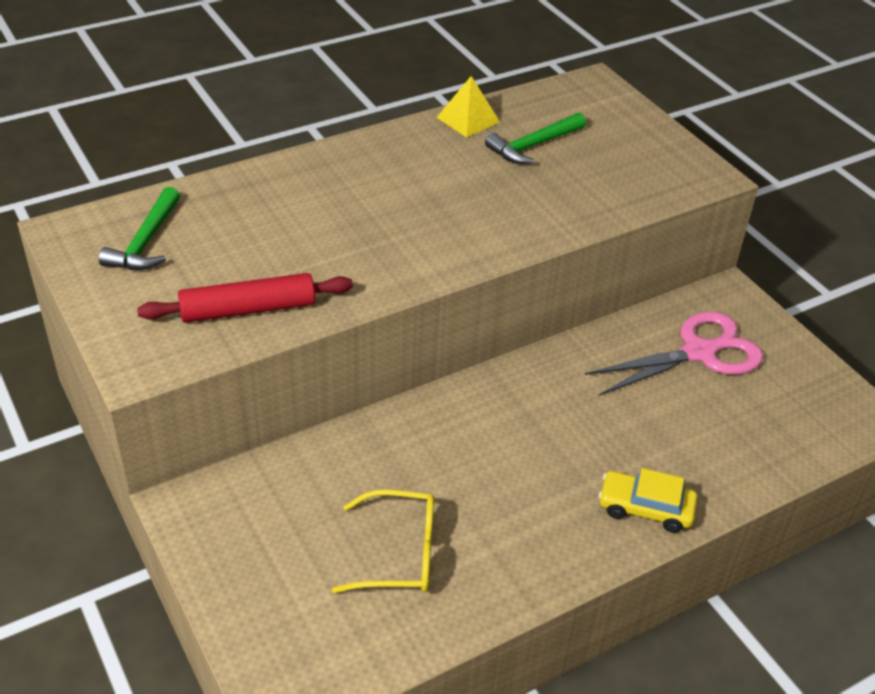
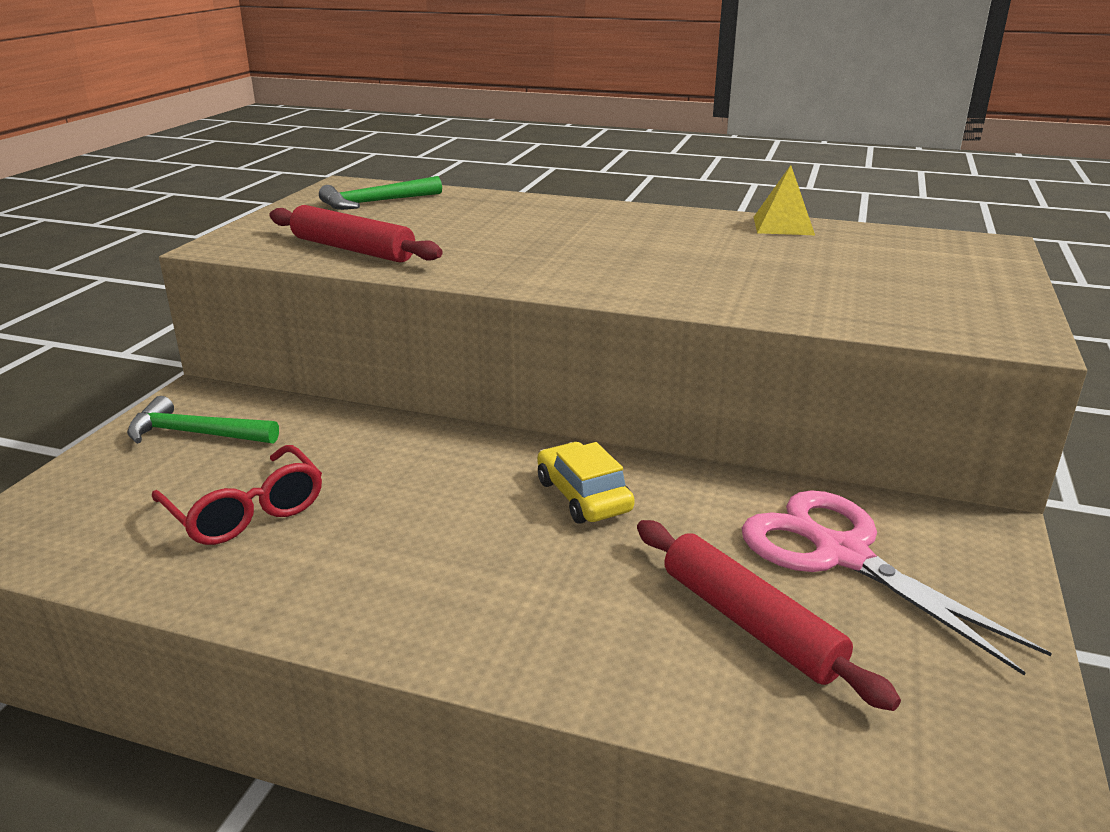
camera: 50 degrees right, 15 degrees down
yellow glasses [332,490,434,593] -> red glasses [152,445,322,545]
green hammer [485,113,586,164] -> green hammer moved to [127,396,279,444]
pink scissors [585,312,763,396] -> pink scissors turned 150 degrees counterclockwise [742,491,1052,676]
yellow car [599,468,698,533] -> yellow car moved to [537,442,635,524]
none -> red rolling pin [637,520,901,711]

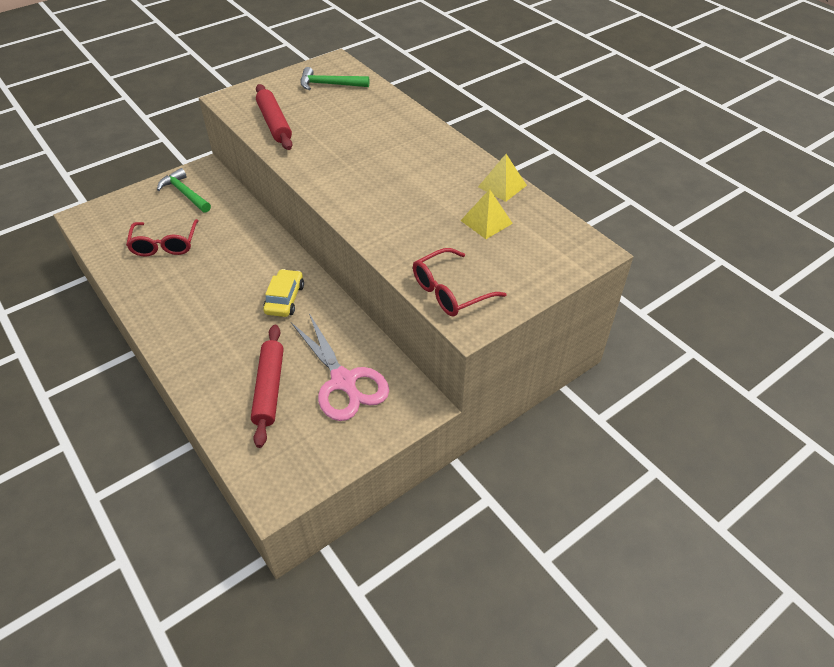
camera: 35 degrees right, 20 degrees up
pink scissors [742,491,1052,676] -> pink scissors turned 150 degrees clockwise [291,313,389,421]
none -> red glasses [413,248,506,316]
none -> yellow pyramid [460,189,513,239]

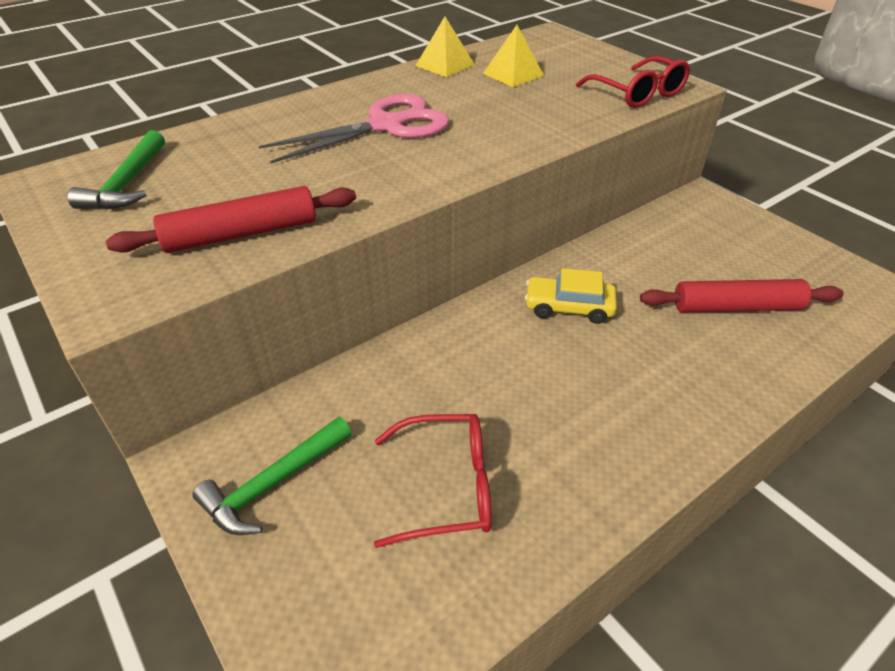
camera: 90 degrees left, 5 degrees down
pink scissors [291,313,389,421] -> pink scissors moved to [259,94,450,164]

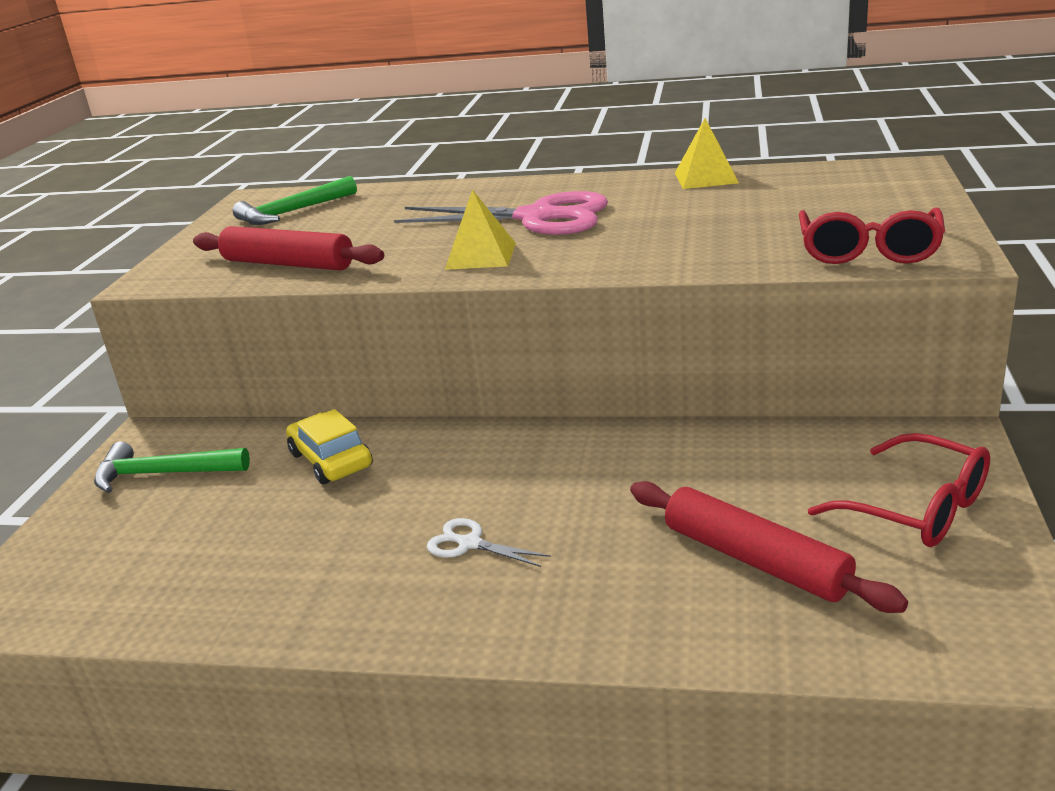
camera: 50 degrees right, 15 degrees down
red glasses [374,414,492,548] -> red glasses moved to [808,433,990,547]
yellow pyramid [483,25,544,87] -> yellow pyramid moved to [445,190,516,270]
yellow car [525,268,617,324] -> yellow car moved to [286,409,373,485]
none -> white scissors [427,518,551,567]

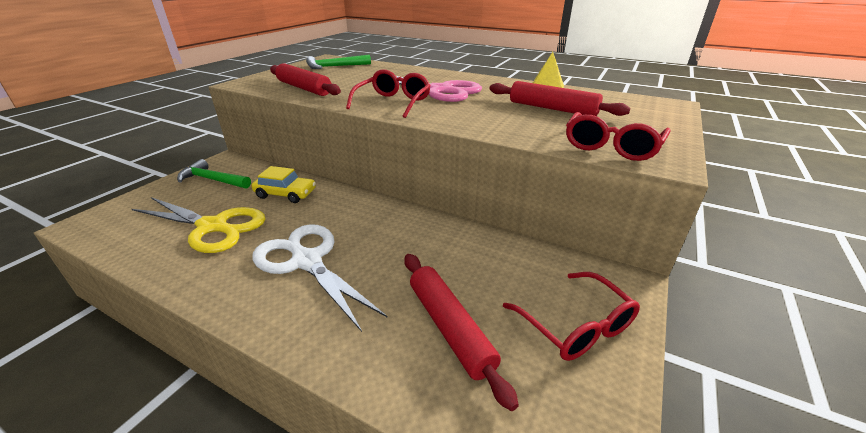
camera: 15 degrees right, 5 degrees up
yellow car [286,409,373,485] -> yellow car turned 120 degrees clockwise [251,166,316,203]
white scissors [427,518,551,567] -> white scissors [253,224,388,332], size x2.27
yellow pyramid [445,190,516,270] -> red glasses [346,69,431,118]
none -> yellow scissors [132,197,265,253]
none -> red rolling pin [489,81,630,116]

